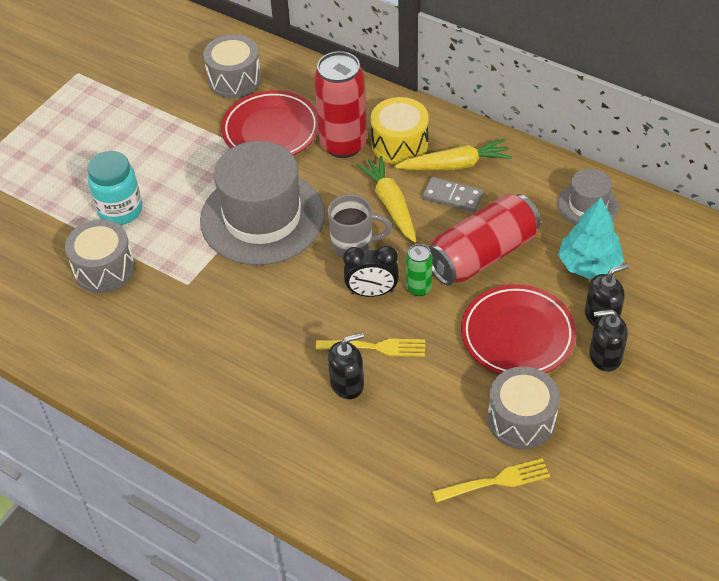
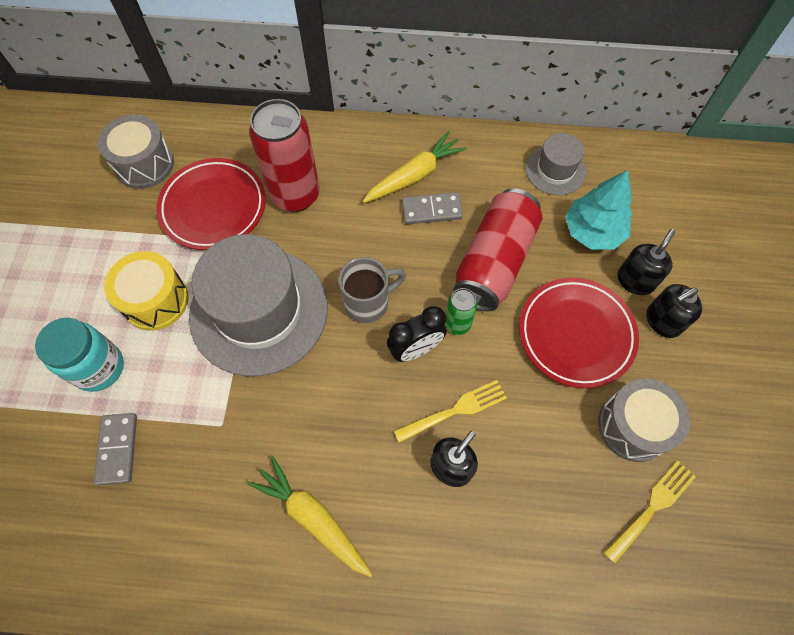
camera: 30 degrees left, 15 degrees up
grey drum [65,220,135,293] -> grey domino [94,413,137,485]
yellow carrot [356,156,416,243] -> yellow carrot moved to [247,456,373,577]
yellow drum [371,97,429,165] -> yellow drum moved to [104,251,189,331]

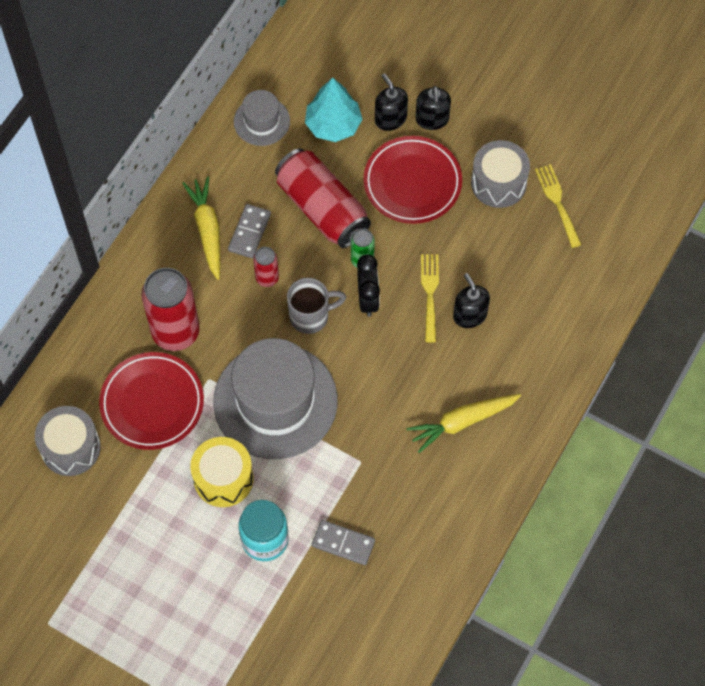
camera: 65 degrees left, 0 degrees up
grey mug [339,257,406,323] -> grey mug turned 75 degrees clockwise [287,278,346,334]
none -> red can [253,247,279,287]

